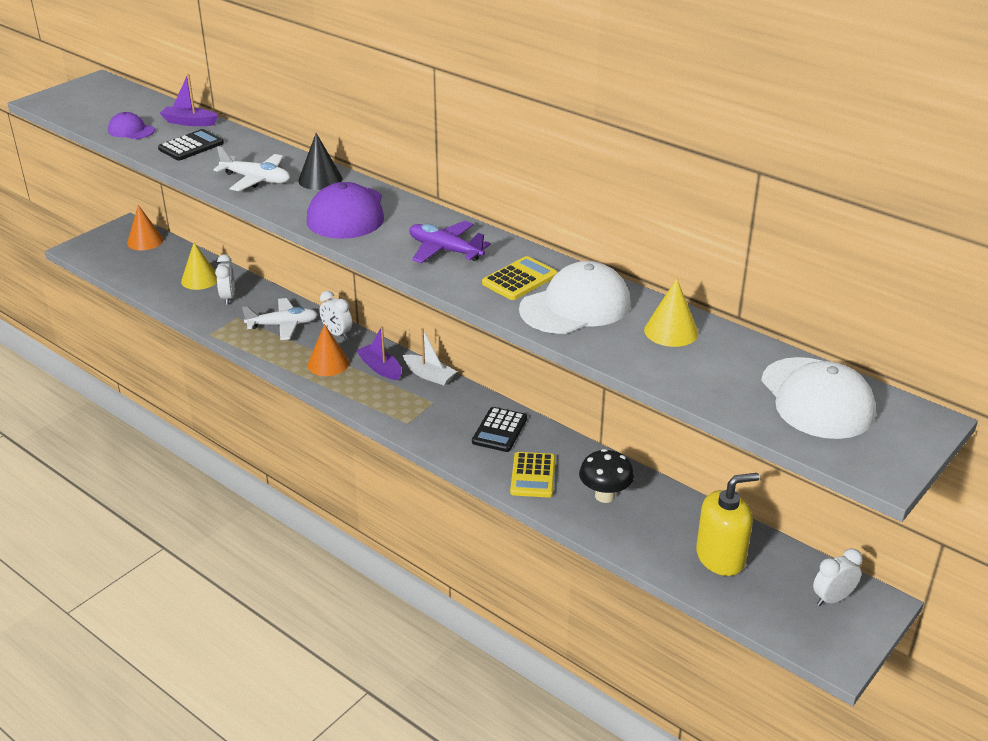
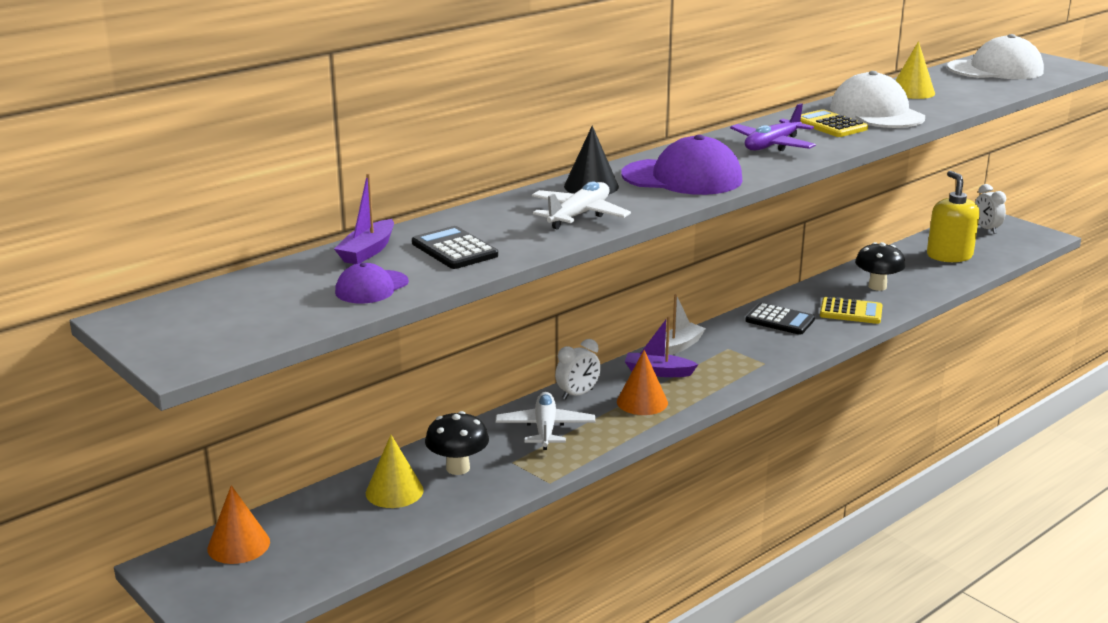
camera: 80 degrees left, 10 degrees down
white clock [215,254,235,305] -> black mushroom [425,411,489,475]
purple boat [356,326,402,380] -> purple boat turned 45 degrees clockwise [625,316,699,377]

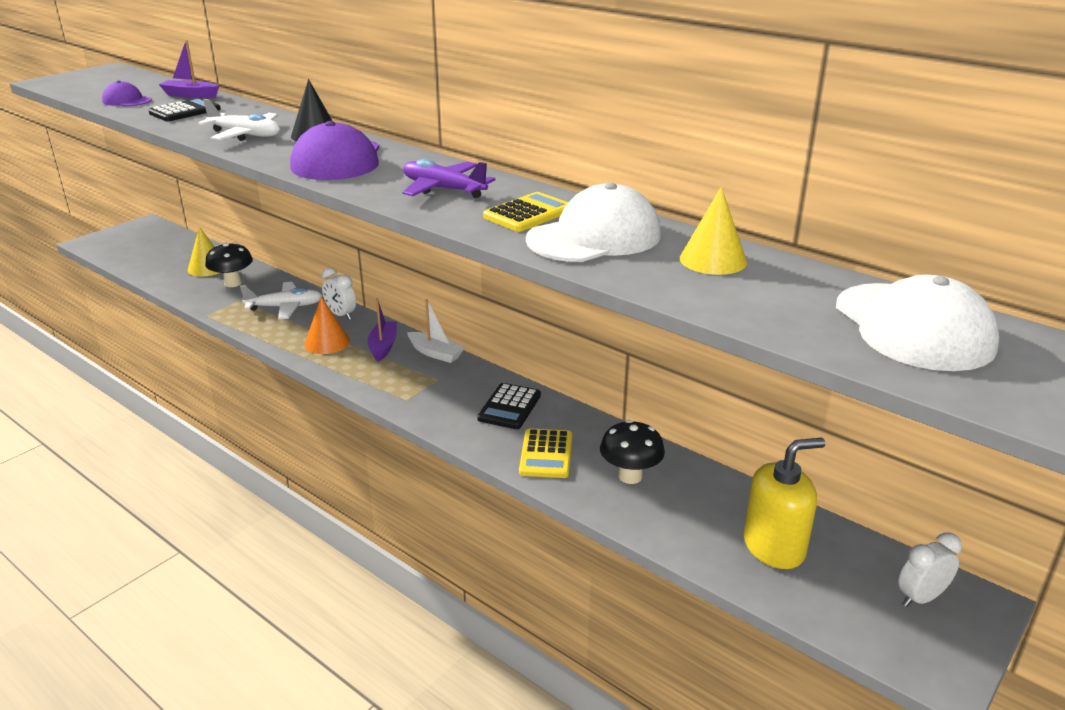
camera: 80 degrees right, 5 degrees up
orange cone [207,485,270,564] -> none

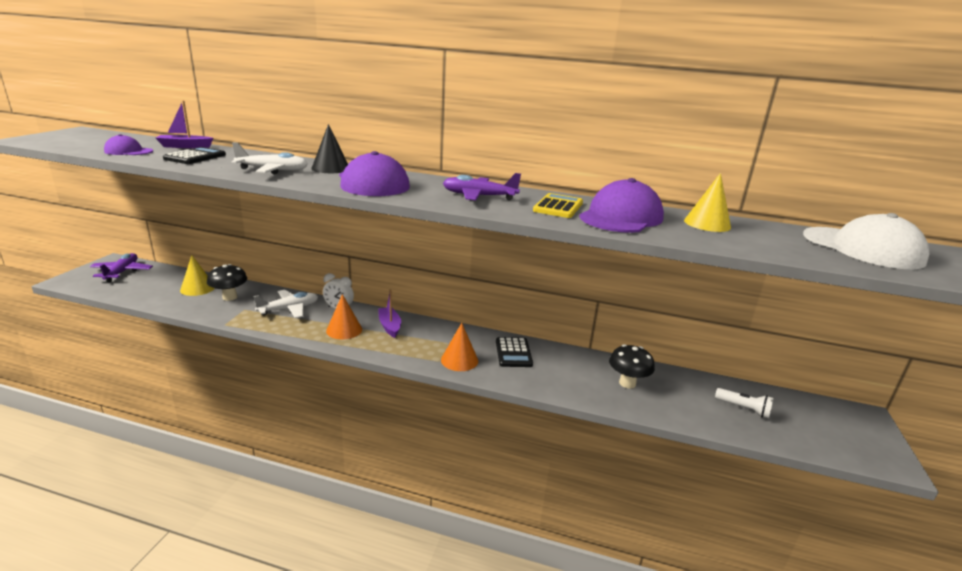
camera: 25 degrees left, 5 degrees down
white boat [407,299,465,363] -> none
yellow calculator [519,428,572,478] -> none
white cap [526,183,661,262] -> purple cap [579,178,664,233]
yellow soap dispenser [743,438,825,569] -> white flashlight [715,388,774,418]
white clock [898,532,962,607] -> none
none -> purple plane [90,253,153,282]
none -> orange cone [441,323,478,371]

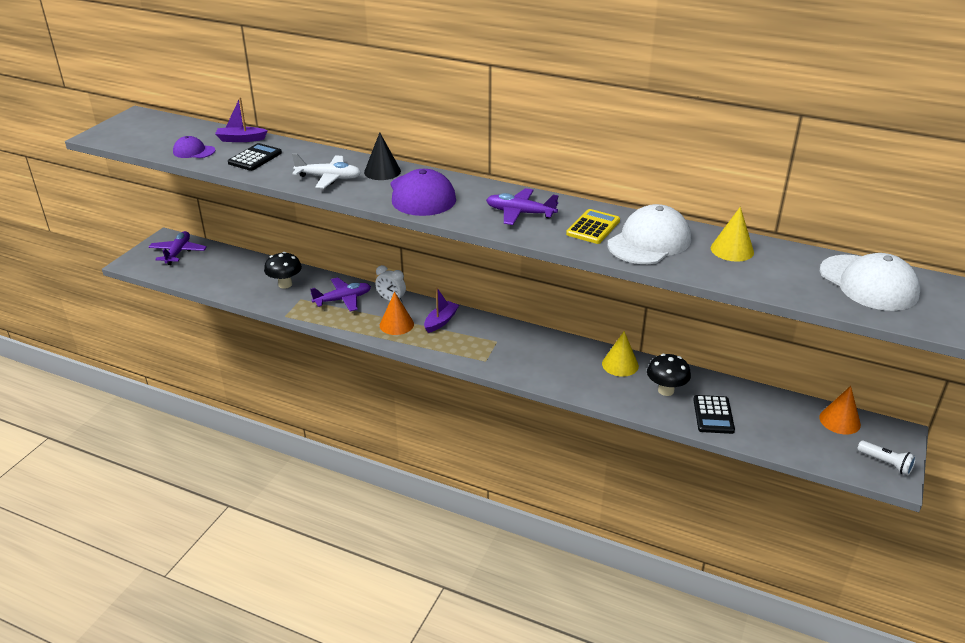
camera: 10 degrees right, 10 degrees up
yellow cone [180,255,215,296] -> yellow cone moved to [602,331,639,377]
white plane [253,290,318,318] -> purple plane [310,277,371,311]
purple boat [378,289,401,338] -> purple boat turned 45 degrees clockwise [424,287,459,333]
orange cone [441,323,478,371] -> orange cone moved to [819,386,861,435]
black calculator [496,337,533,367] -> black calculator moved to [693,395,735,434]
purple cap [579,178,664,233] -> white cap [608,204,691,264]
white flashlight [715,388,774,418] -> white flashlight moved to [857,440,916,475]

